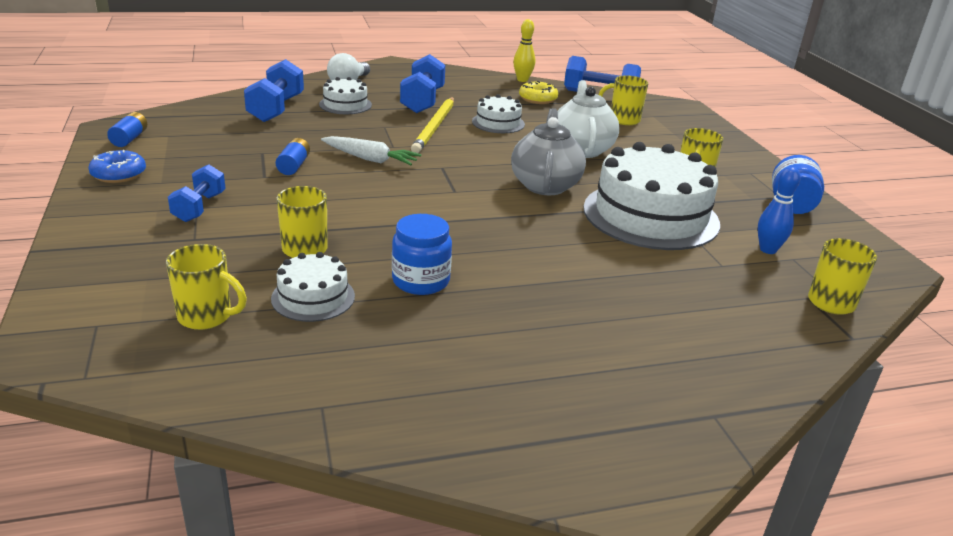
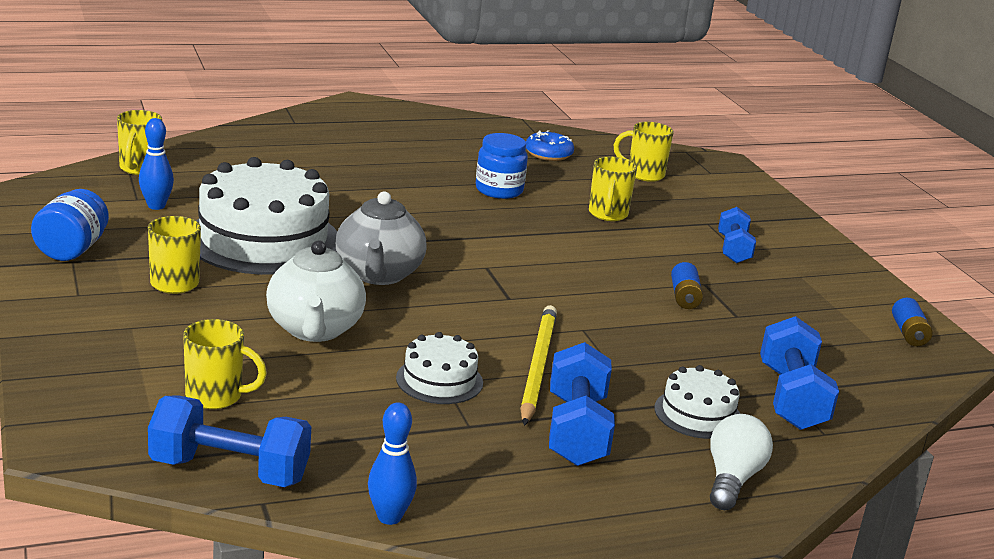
camera: 175 degrees right, 5 degrees down
blue donut [88,150,146,183] -> blue donut moved to [526,130,574,161]
white cake [271,252,355,322] -> none
white carrot [321,136,422,165] -> none
yellow bowling pin [513,19,535,82] -> blue bowling pin [368,402,417,525]
yellow donut [519,81,558,104] -> none

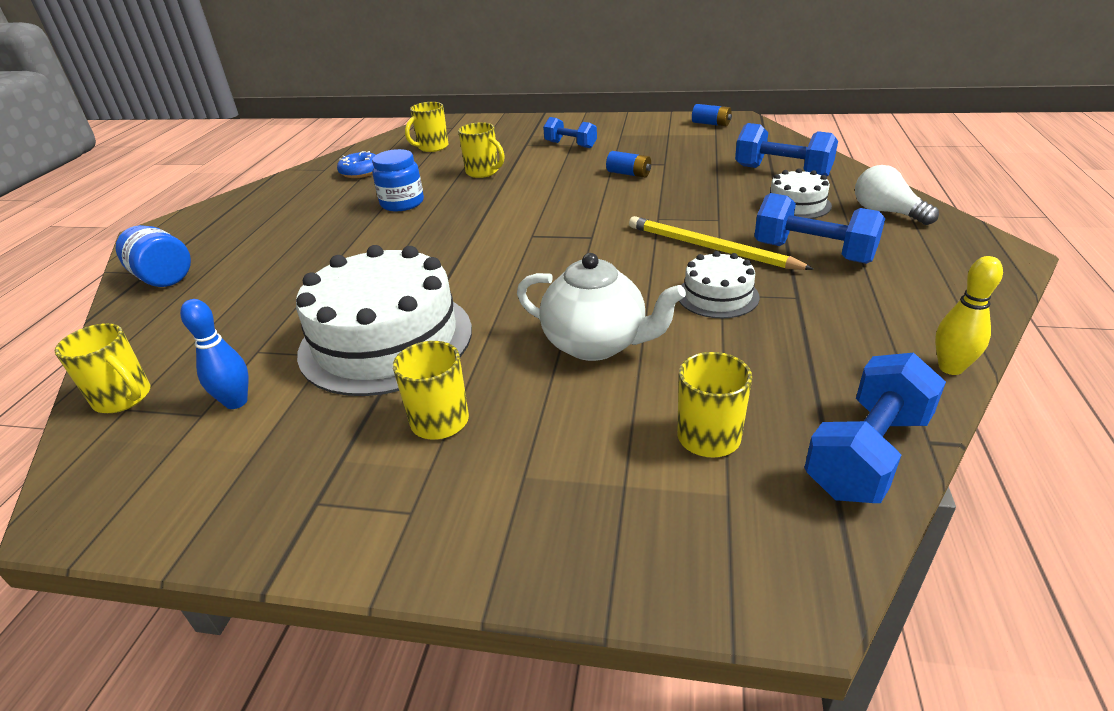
camera: 55 degrees left, 10 degrees up
blue jar [31,189,109,261] -> blue jar moved to [115,225,191,287]
grey teapot [336,191,426,285] -> none
blue bowling pin [368,402,417,525] -> yellow bowling pin [935,256,1003,375]

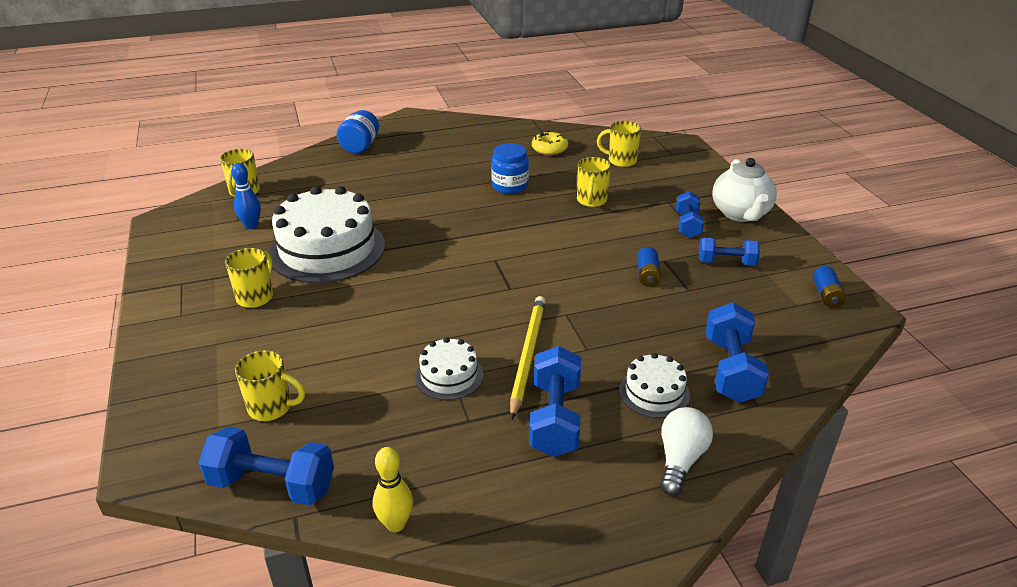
camera: 60 degrees right, 0 degrees up
blue donut [337,151,375,178] -> yellow donut [532,131,568,155]
white teapot [517,253,686,361] -> white teapot moved to [712,158,777,222]
none -> blue dumbbell [699,237,760,266]

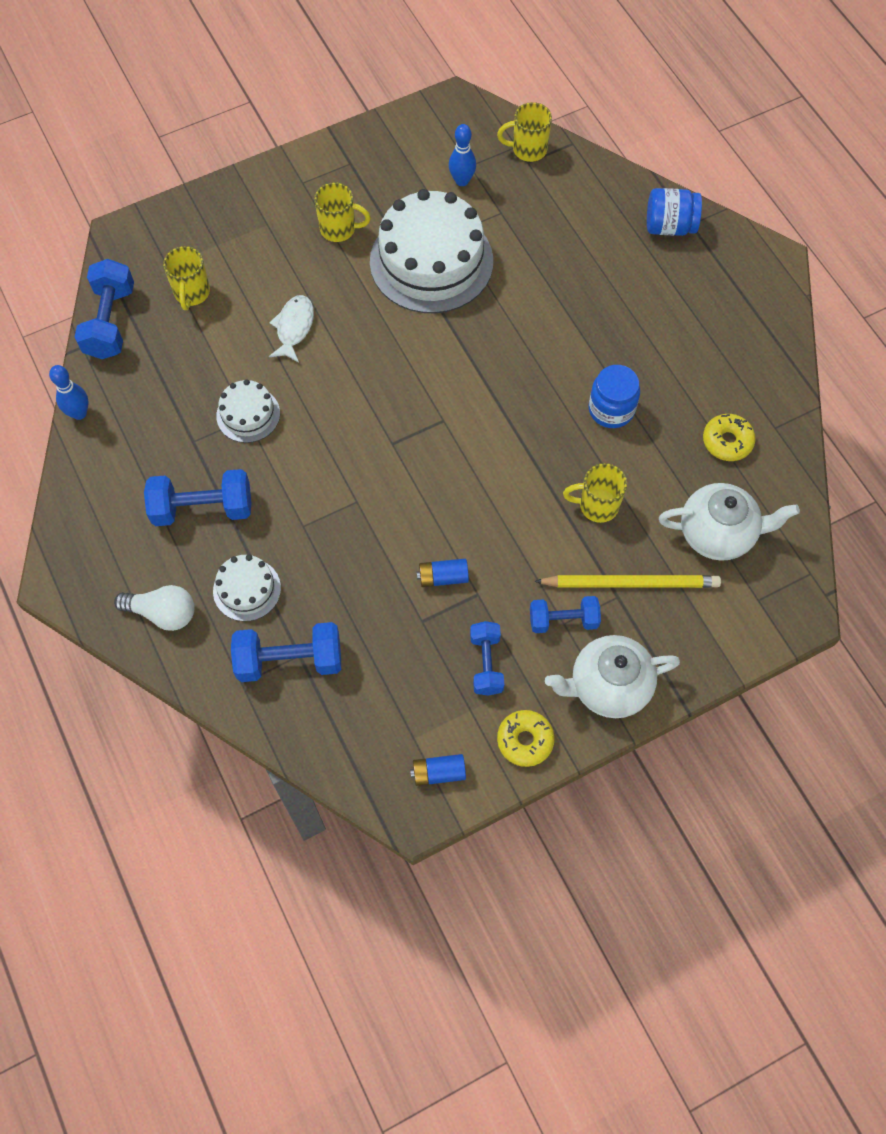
camera: 80 degrees right, 30 degrees up
yellow bowling pin [373,447,413,532] -> blue bowling pin [49,365,89,420]
yellow pencil [510,296,546,419] -> yellow pencil moved to [534,575,721,588]
yellow mug [597,121,641,167] -> white teapot [659,483,800,561]
none -> white fish [269,295,314,363]
none -> yellow donut [497,710,555,767]

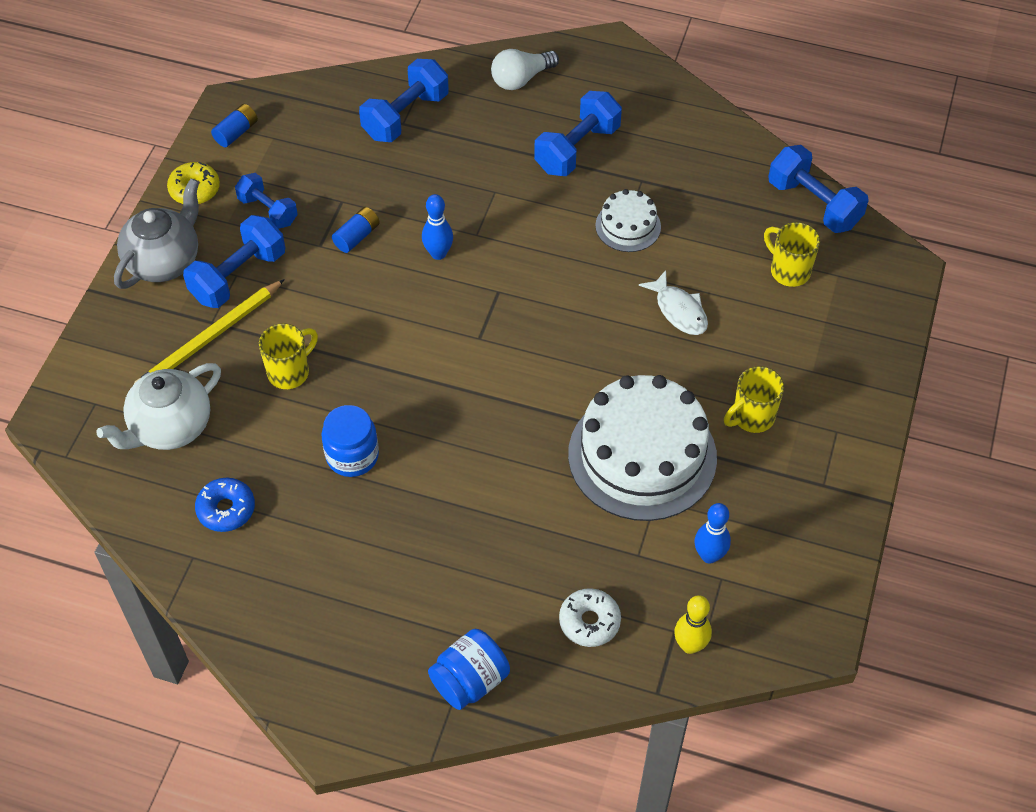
camera: 135 degrees right, 10 degrees down
blue bowling pin [49,365,89,420] -> blue bowling pin moved to [422,194,453,260]
white cake [213,555,281,621] -> none
yellow mug [497,102,552,162] -> yellow bowling pin [674,595,712,654]
blue dumbbell [530,596,601,633] -> blue dumbbell [183,215,285,308], size x1.53
white teapot [545,635,680,718] -> grey teapot [114,178,199,289]
yellow donut [703,414,756,461] -> blue donut [195,478,255,532]
none -> white donut [559,588,621,647]

